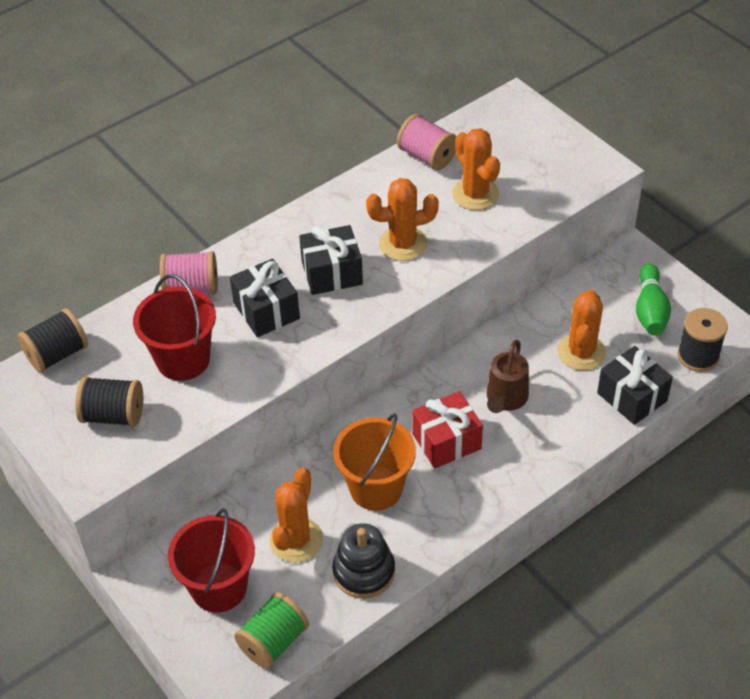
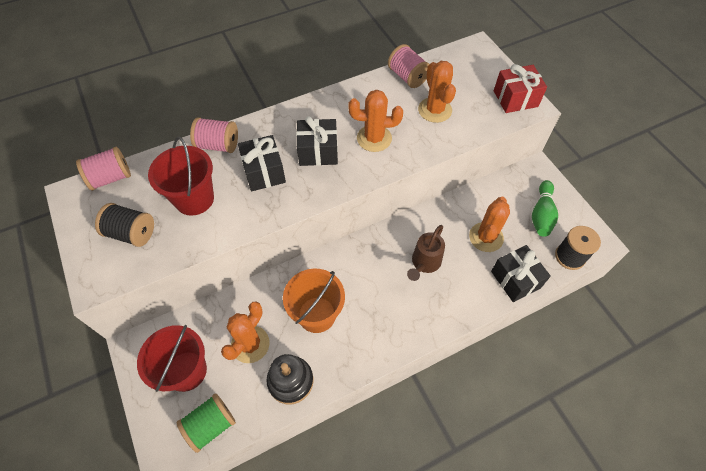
camera: 10 degrees right, 10 degrees up
black spool [18,308,88,373] -> pink spool [76,147,131,191]
red gift [412,391,483,469] -> red gift moved to [494,64,547,113]

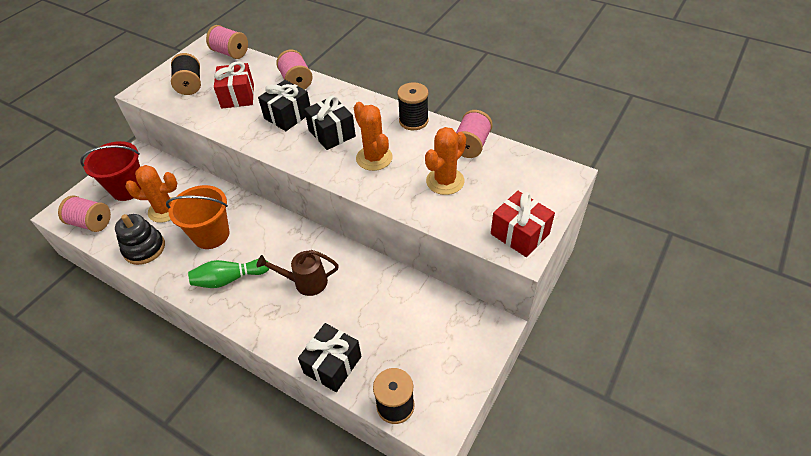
camera: 60 degrees right, 10 degrees down
red bucket [148,137,214,216] -> red gift [214,61,254,109]
green spool [177,393,236,453] -> pink spool [58,196,111,232]
orange cactus [469,197,510,252] -> none
green bowling pin [532,180,558,237] -> green bowling pin moved to [188,259,269,288]
none -> black spool [397,82,429,130]

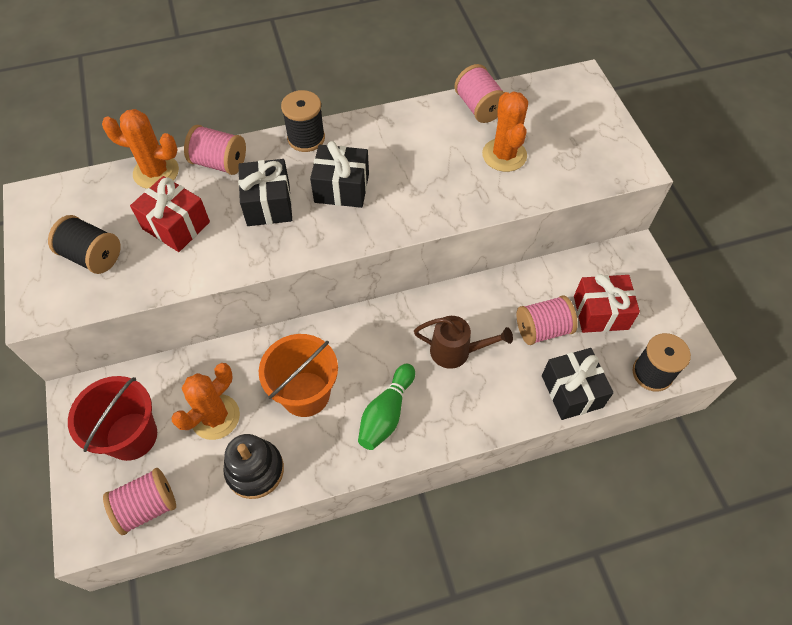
camera: 50 degrees left, 10 degrees up
pink spool [206,25,248,59] -> pink spool moved to [516,295,578,345]
brown watering can [257,250,339,296] -> brown watering can turned 120 degrees counterclockwise [414,316,513,369]
orange cactus [354,102,393,171] -> orange cactus moved to [102,109,179,189]
black spool [397,82,429,130] -> black spool moved to [281,90,325,152]
red gift [491,191,555,257] -> red gift moved to [574,274,640,333]

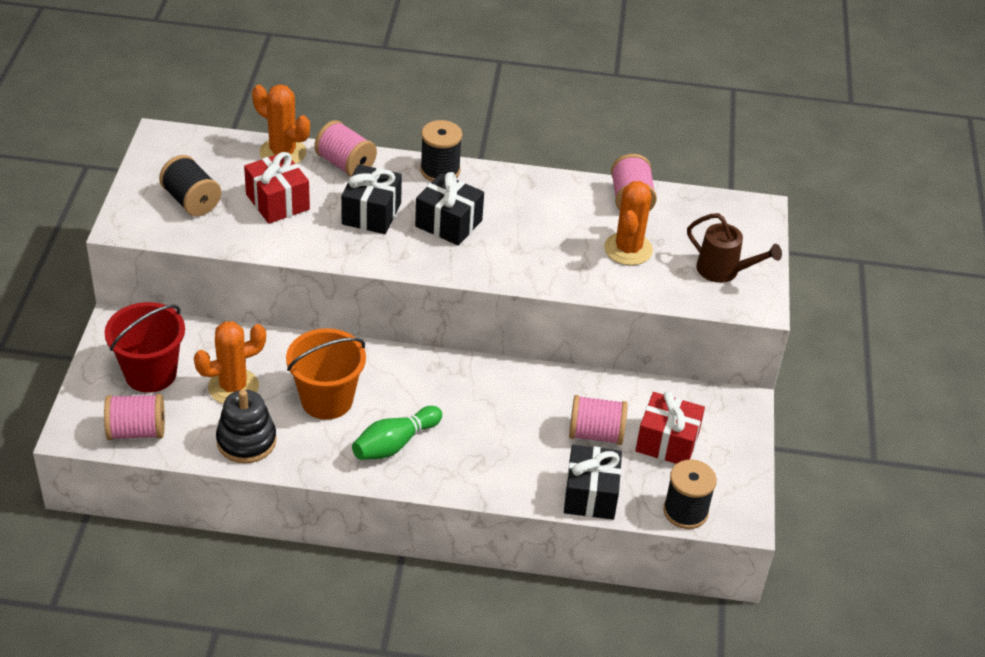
camera: 20 degrees right, 15 degrees down
brown watering can [414,316,513,369] -> brown watering can moved to [687,213,782,283]

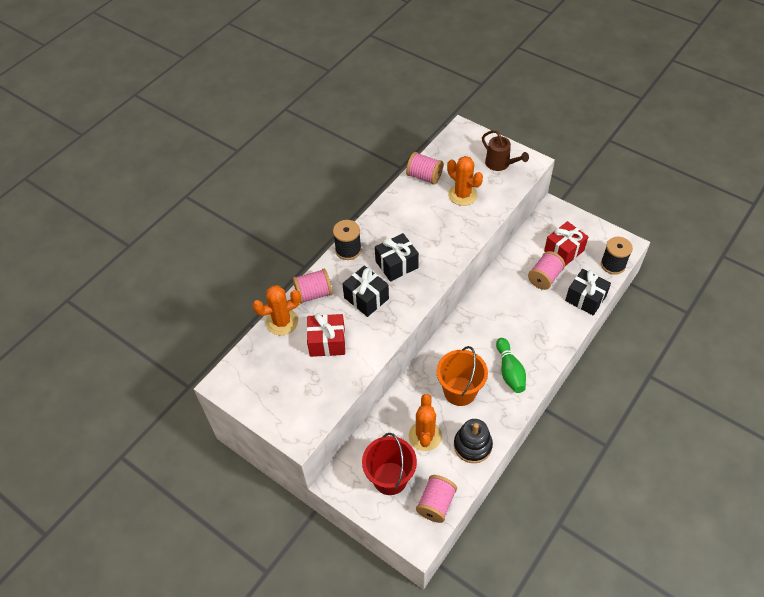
camera: 55 degrees left, 10 degrees up
black spool [159,155,221,216] -> none
brown watering can [687,213,782,283] -> brown watering can turned 75 degrees clockwise [482,130,529,171]

